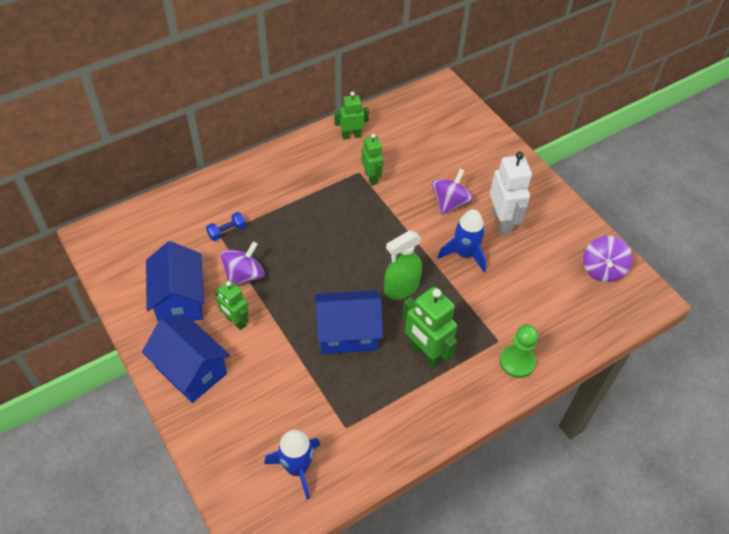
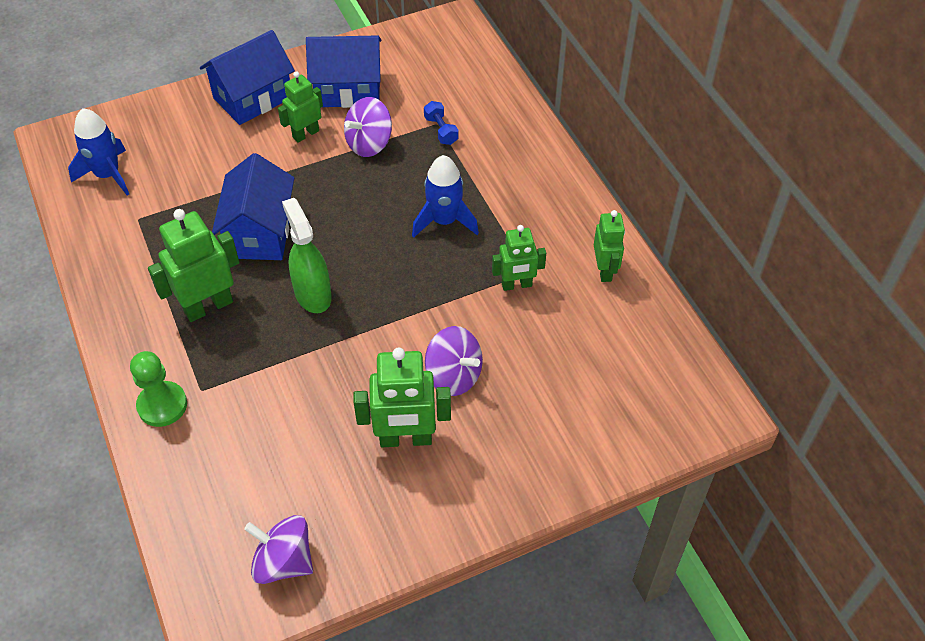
camera: 100 degrees right, 0 degrees up
purple spinning top [221,241,264,286] -> purple spinning top turned 90 degrees clockwise [344,97,392,157]
blue rocket [437,209,486,272] -> blue rocket moved to [412,155,479,238]
white robot [490,152,532,235] -> green robot [353,347,451,447]

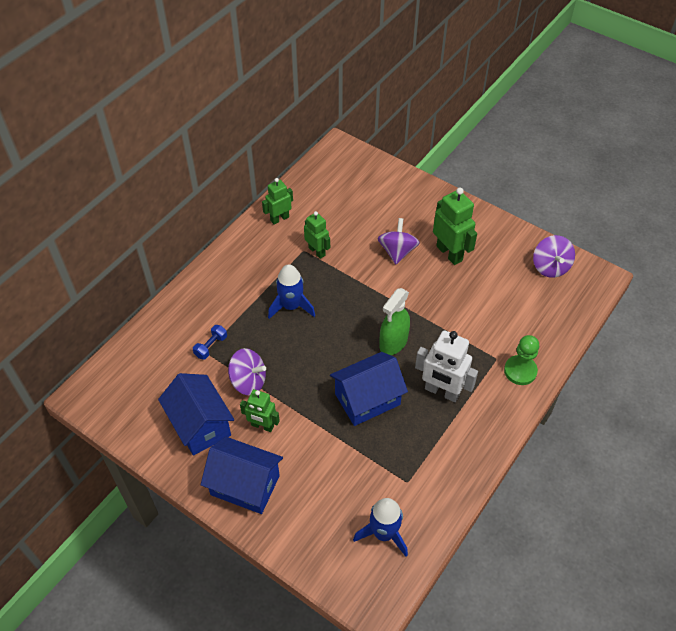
camera: 120 degrees left, 0 degrees up
green robot [148,209,240,322] -> white robot [415,330,478,402]

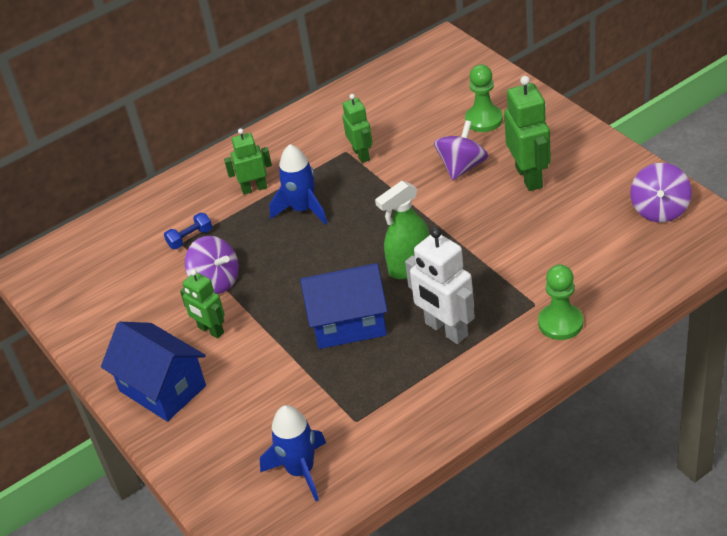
camera: 25 degrees right, 10 degrees down
blue house [158,373,234,455] -> none
green robot [262,178,293,225] -> green robot moved to [224,128,272,194]
none -> green pawn [465,65,503,132]

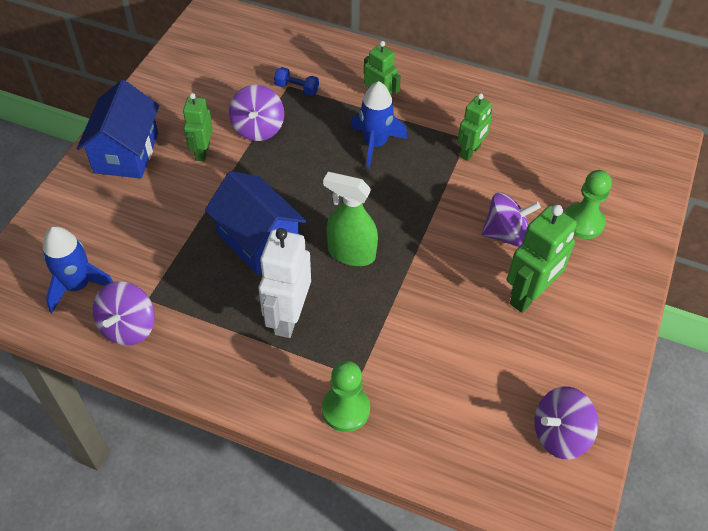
camera: 50 degrees right, 10 degrees up
none -> purple spinning top [93,281,155,346]

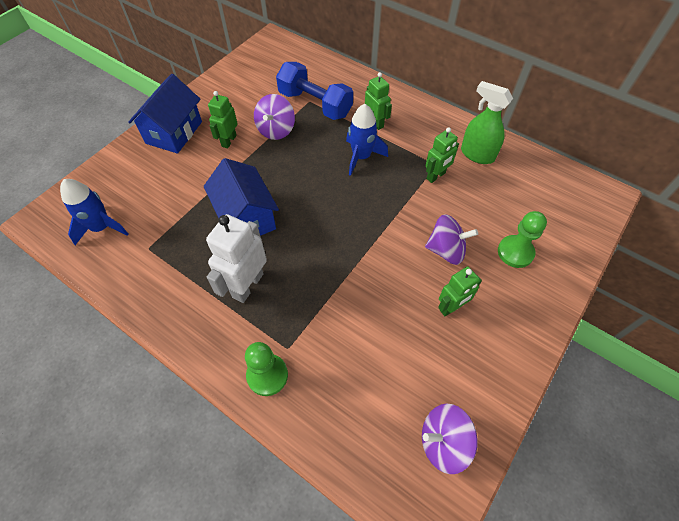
camera: 15 degrees right, 5 degrees up
purple spinning top [93,281,155,346] -> none
blue dumbbell [274,67,319,96] -> blue dumbbell [276,62,353,120], size x2.24
green spray bottle [323,172,378,266] -> green spray bottle moved to [461,81,513,164]
green robot [507,205,577,313] -> green robot [438,266,482,316], size x0.63

